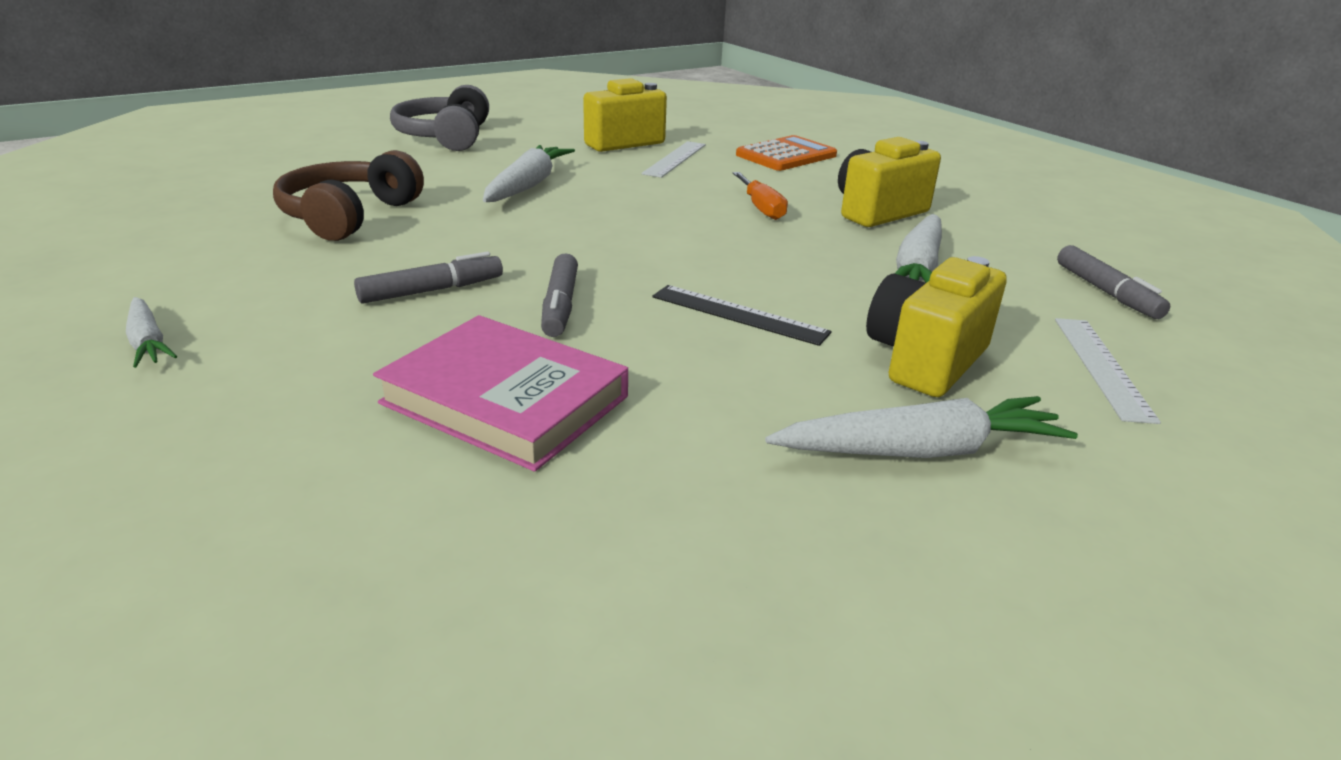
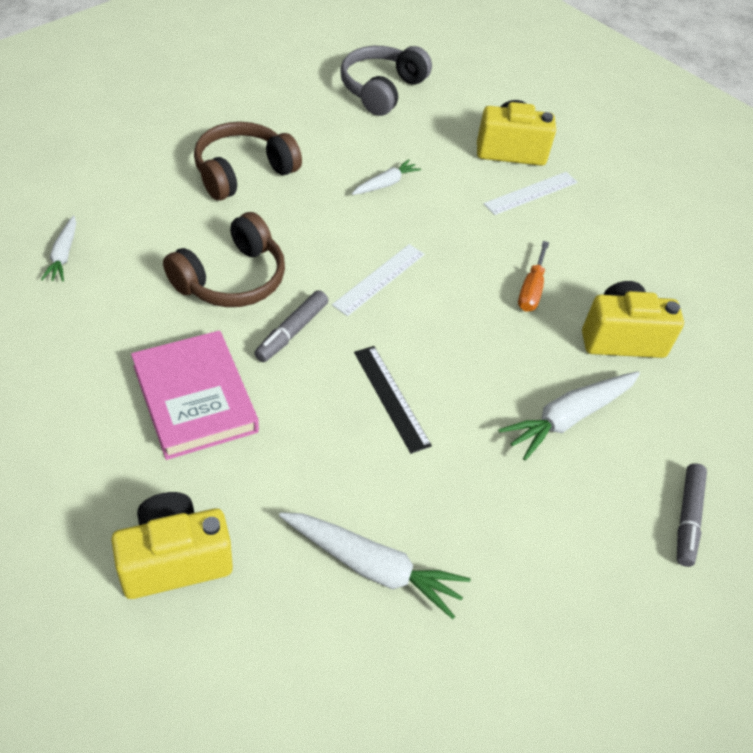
camera: 30 degrees right, 20 degrees up
grey marker [354,252,503,304] -> brown headphones [163,212,285,307]
white carrot [483,145,575,202] -> white carrot [352,159,421,195], size x0.58
orange calculator [736,135,837,171] -> none
yellow camera [866,256,1007,397] -> yellow camera moved to [111,492,233,599]
white ruler [1055,318,1161,424] -> white ruler moved to [332,244,425,316]

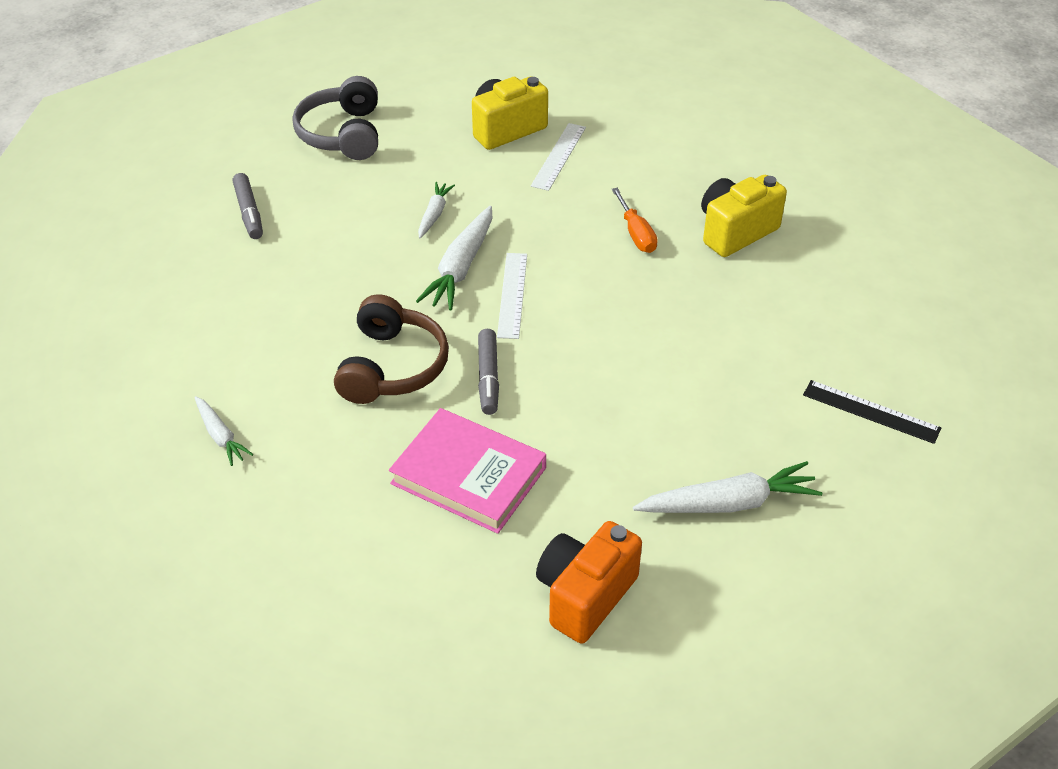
camera: 30 degrees left, 5 degrees down
yellow camera [111,492,233,599] -> orange camera [536,521,642,644]
brown headphones [194,122,302,200] -> none
black ruler [354,346,432,454] -> black ruler moved to [803,380,941,444]
white carrot [498,371,640,460] -> white carrot moved to [416,206,493,311]
grey marker [677,463,707,567] -> grey marker moved to [233,173,263,239]

